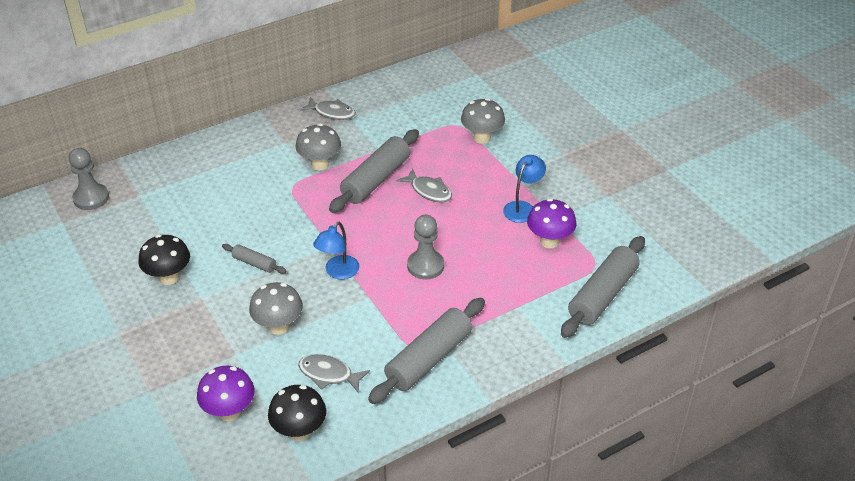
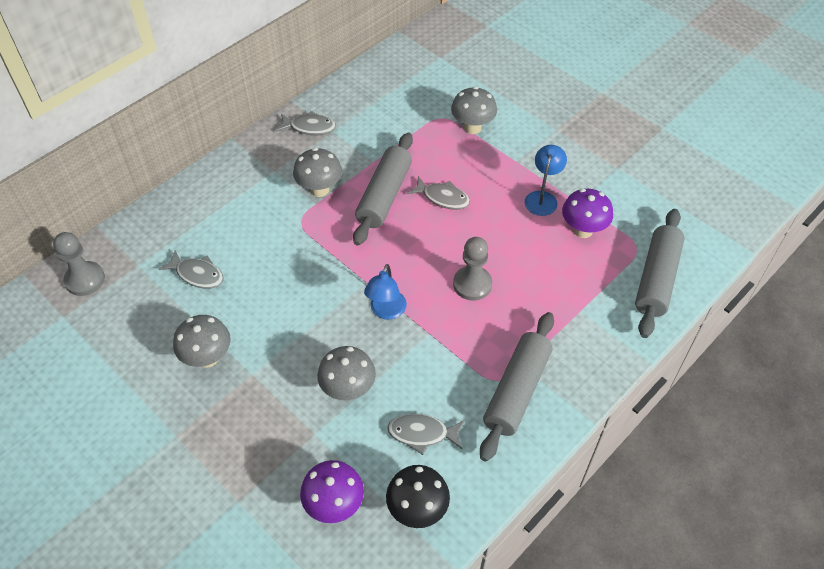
camera: 15 degrees left, 10 degrees up
black mushroom [138,235,190,285] -> grey mushroom [173,315,231,368]
grey rolling pin [222,244,286,274] -> none
none -> grey fish [159,251,224,289]

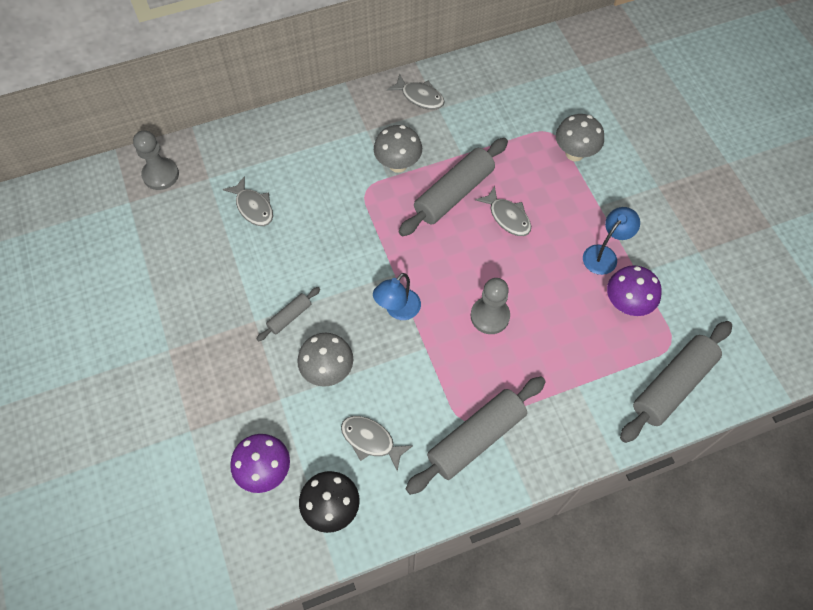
camera: 25 degrees right, 10 degrees up
grey mushroom [173,315,231,368] -> none
none -> grey rolling pin [257,287,320,341]

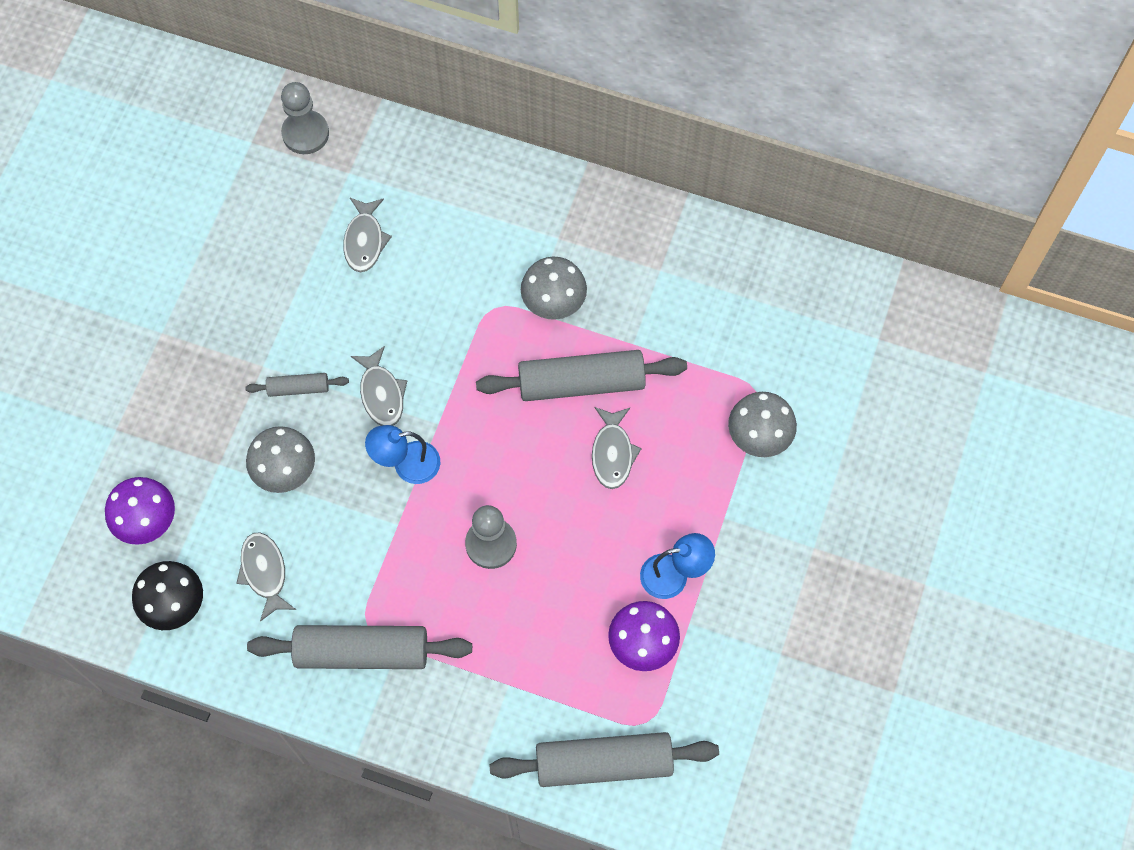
camera: 40 degrees right, 5 degrees up
grey fish [387,74,445,110] -> grey fish moved to [351,346,407,426]

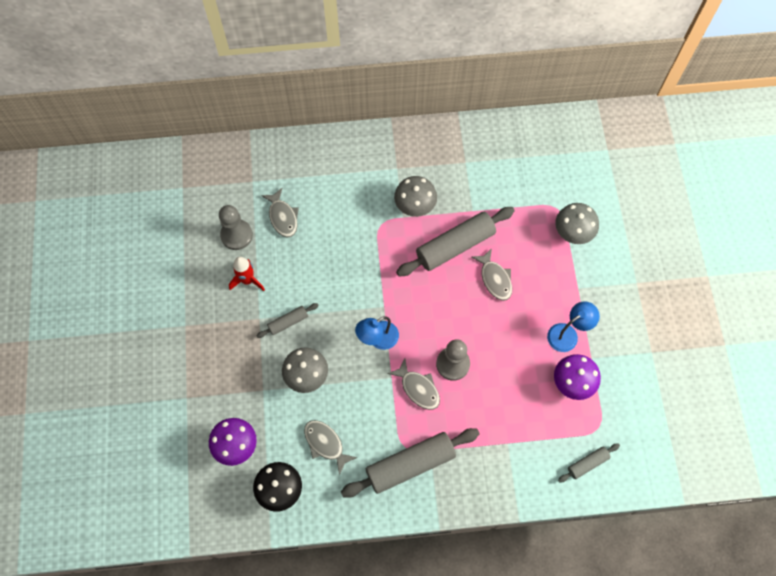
camera: 25 degrees left, 0 degrees up
grey pawn [281,82,329,154] -> grey pawn moved to [219,205,253,250]
grey fish [351,346,407,426] -> grey fish moved to [387,359,440,410]
grey rolling pin [490,732,719,787] -> grey rolling pin [558,443,620,482], size x0.49
none -> red rocket [229,257,265,291]

